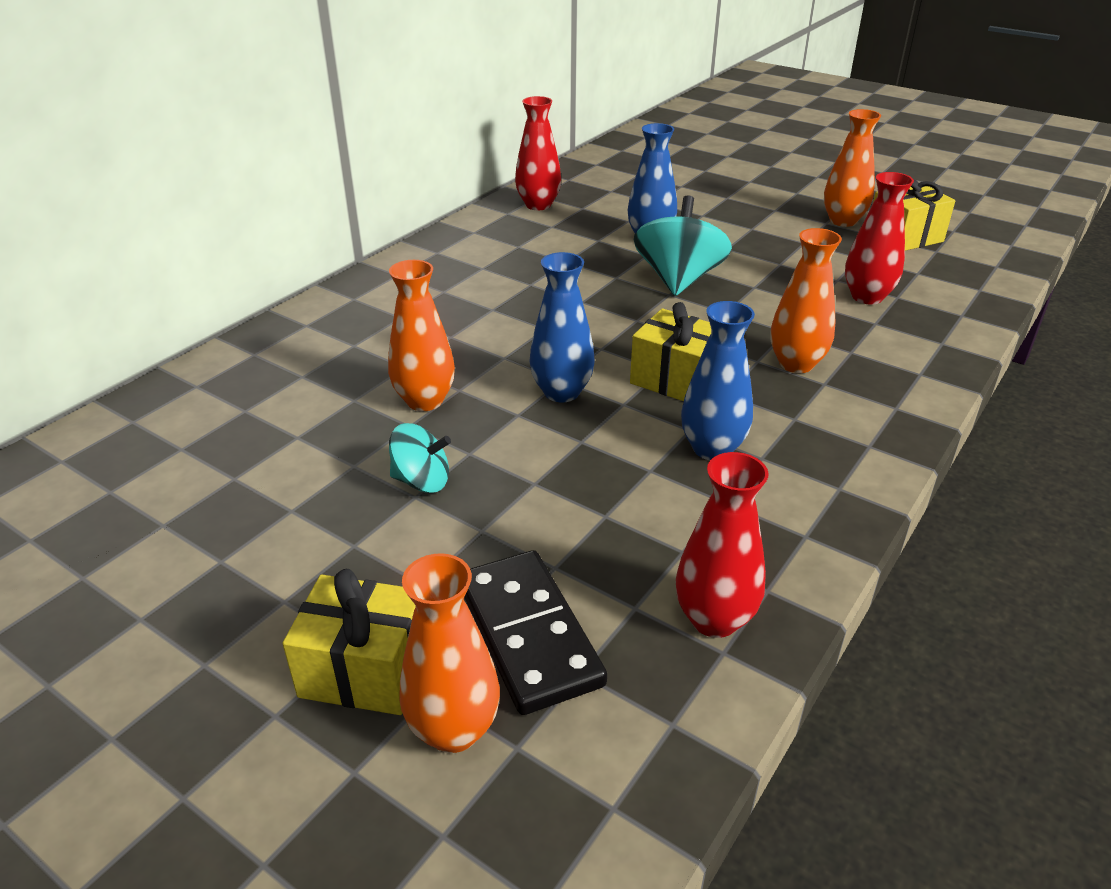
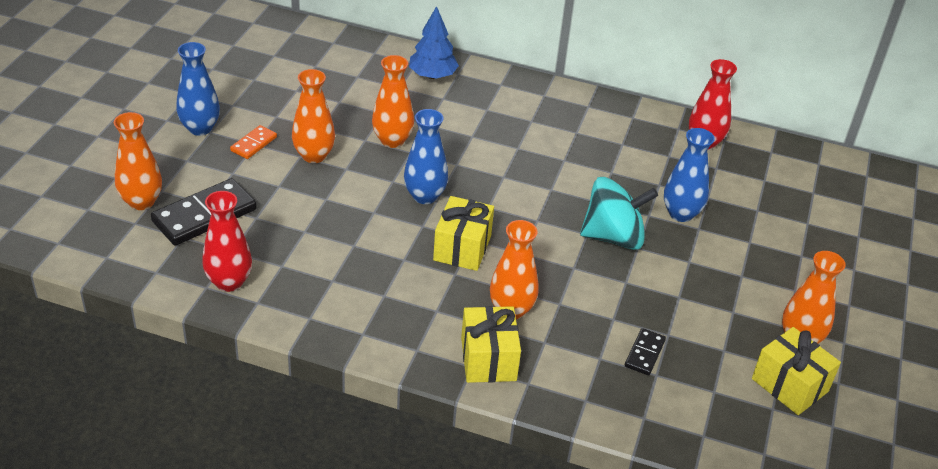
camera: 70 degrees right, 5 degrees up
yellow gift [283,569,416,715] -> yellow gift moved to [461,306,521,383]
turquoise spinning top [389,423,451,493] -> orange vase [292,69,335,163]
blue vase [681,301,755,460] -> blue vase moved to [177,42,220,136]
red vase [845,172,914,305] -> black domino [625,328,666,375]
none -> orange domino [230,125,277,159]
none -> blue tree [409,6,459,79]

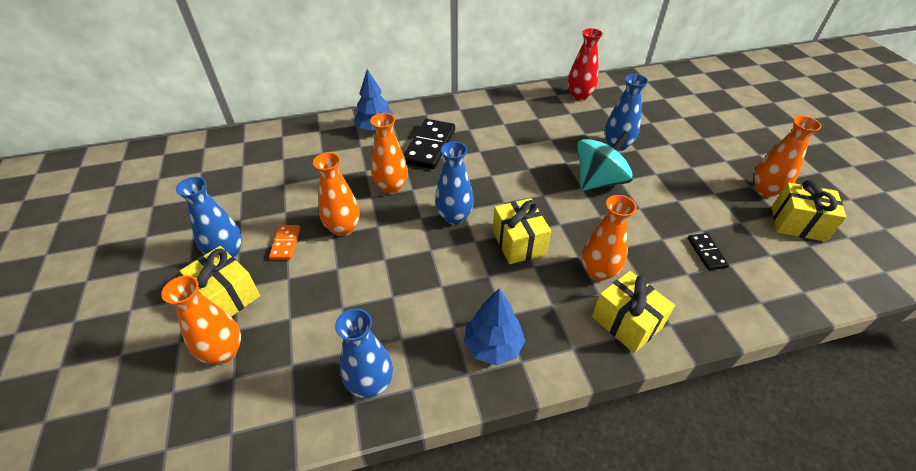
camera: 30 degrees left, 5 degrees up
black domino [151,178,257,246] -> black domino moved to [403,119,455,169]
red vase [202,191,252,292] -> blue vase [335,309,393,398]
none -> yellow gift [180,246,260,317]
none -> blue tree [464,289,525,366]

